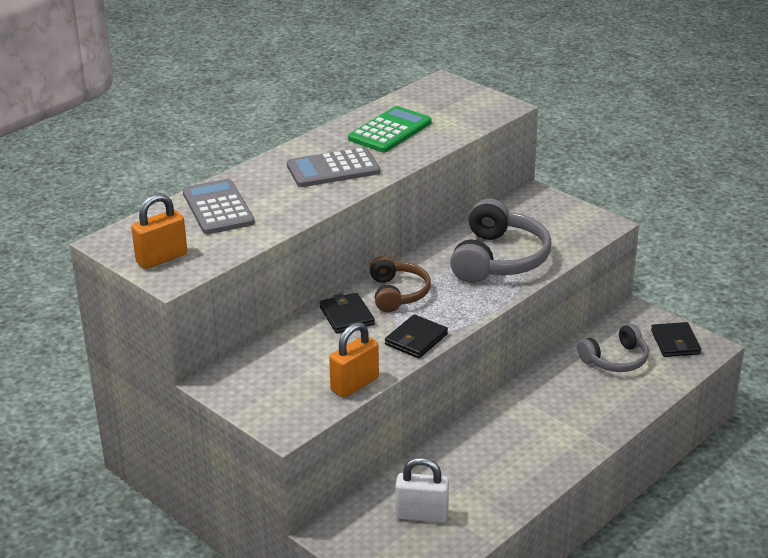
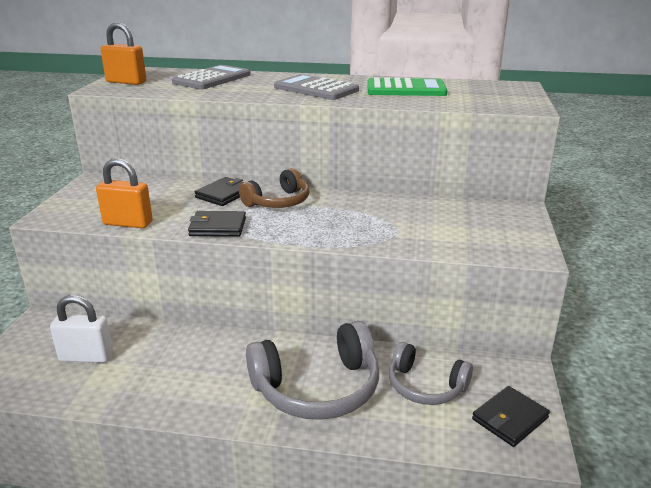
camera: 55 degrees right, 5 degrees down
white padlock [395,457,449,523] -> white padlock turned 60 degrees counterclockwise [50,295,113,363]
grey headphones [450,199,551,283] -> grey headphones moved to [246,321,379,420]

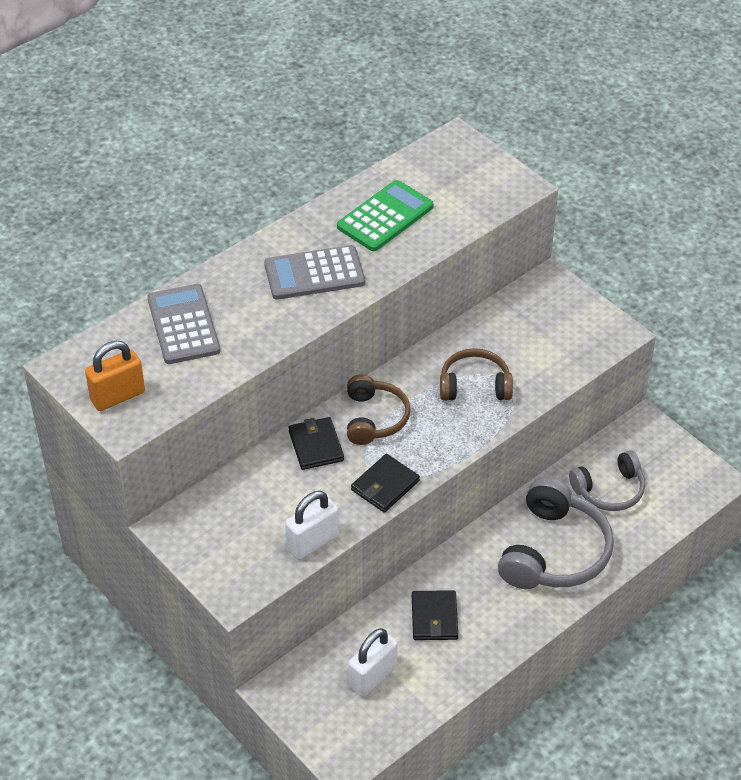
camera: 50 degrees left, 20 degrees up
orange padlock [96,158,153,228] -> white padlock [285,491,339,560]
black wallet [472,386,550,447] -> black wallet moved to [412,590,458,640]
none -> brown headphones [440,348,513,401]

